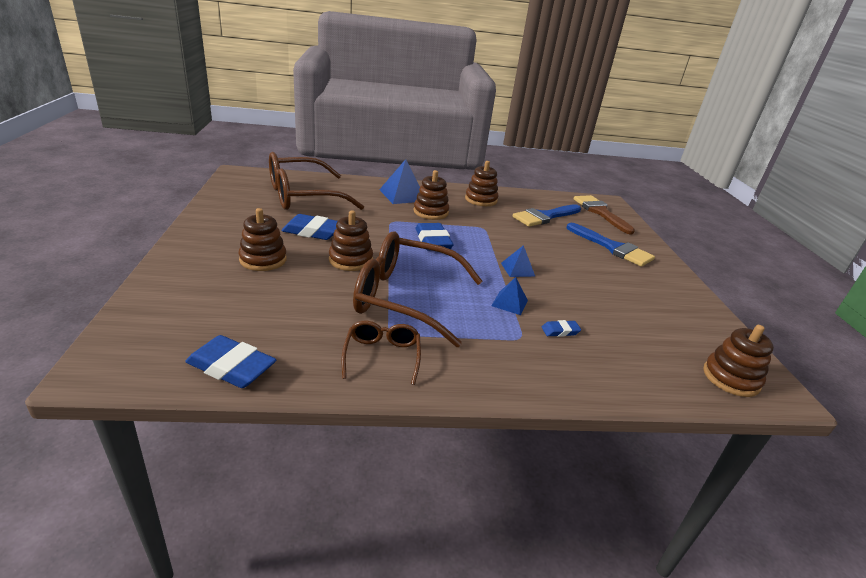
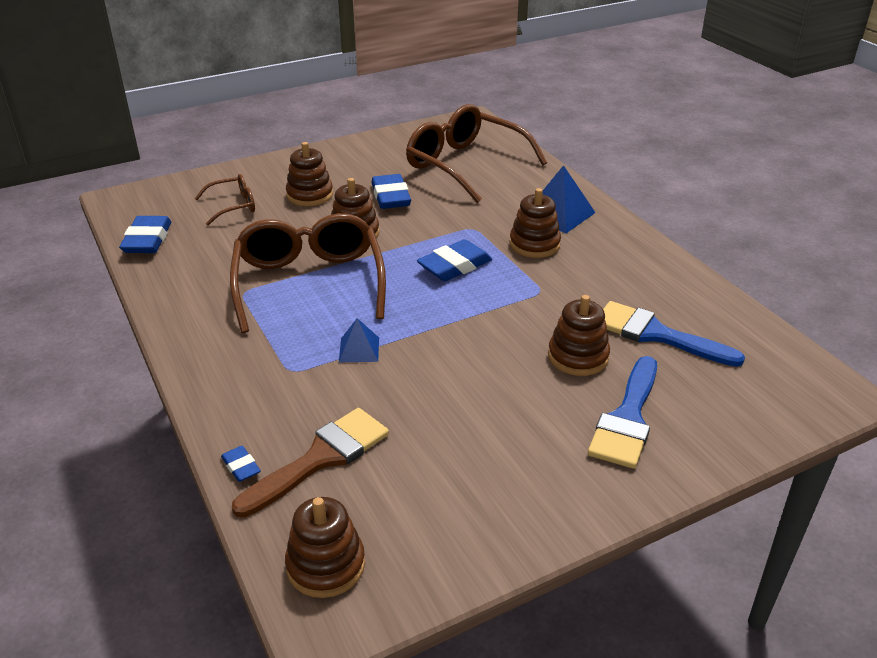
camera: 70 degrees right, 5 degrees up
brown glasses [341,321,421,385] -> brown glasses moved to [195,174,255,226]
brown stacking toy [465,161,498,206] -> brown stacking toy moved to [548,295,610,376]
blue pyramid [501,245,535,277] -> none
blue eraser [542,320,581,337] -> blue eraser moved to [221,446,261,482]
brown brush [574,195,635,235] -> brown brush moved to [232,408,389,518]

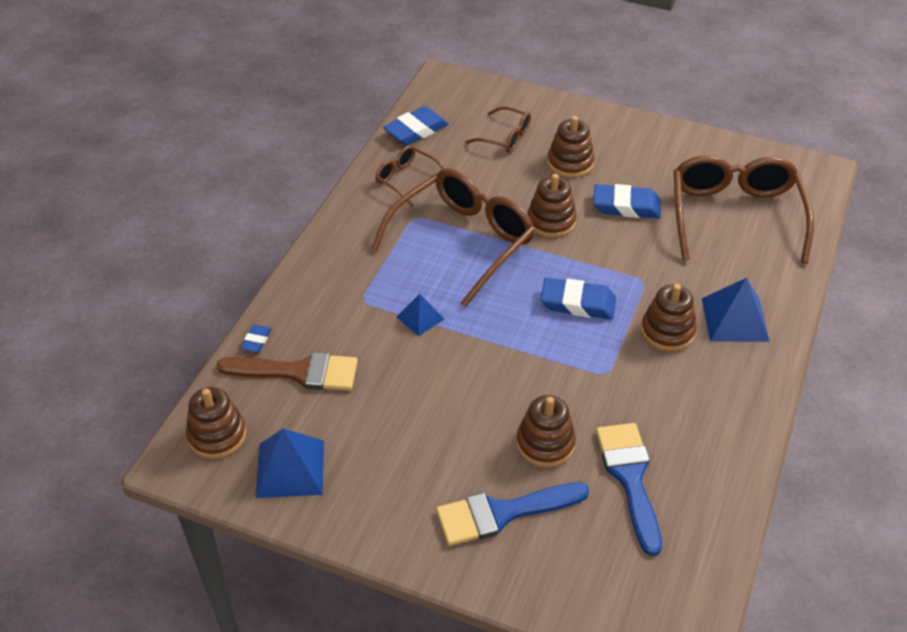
camera: 50 degrees right, 10 degrees up
blue eraser [371,174,411,209] -> blue eraser turned 60 degrees clockwise [593,184,661,219]
none -> blue pyramid [256,428,324,498]
none -> brown glasses [375,145,445,207]

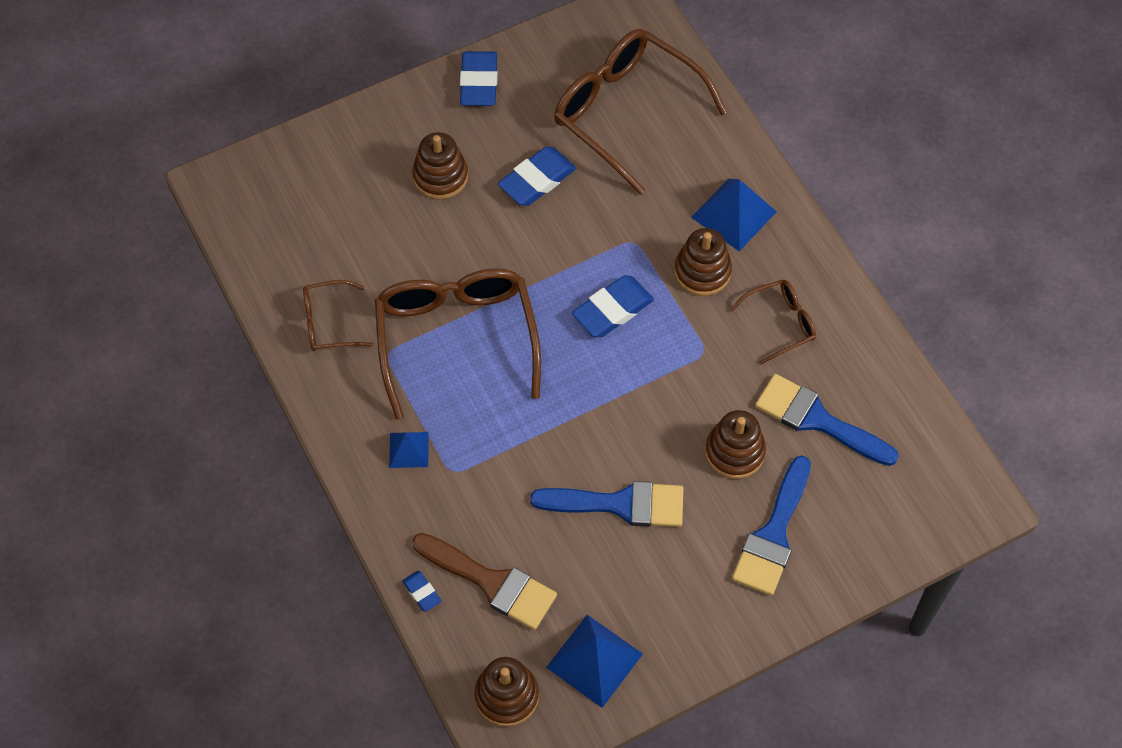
camera: 50 degrees left, 15 degrees up
brown brush [217,352,358,391] -> brown brush turned 75 degrees clockwise [412,533,557,630]
blue eraser [383,106,448,145] -> blue eraser moved to [460,51,498,106]
blue pyramid [397,294,444,336] -> blue pyramid moved to [389,432,429,468]
brown glasses [466,106,531,153] -> brown glasses moved to [730,279,816,365]
brown stacking toy [527,174,577,238] -> none
none -> blue brush [530,481,684,527]

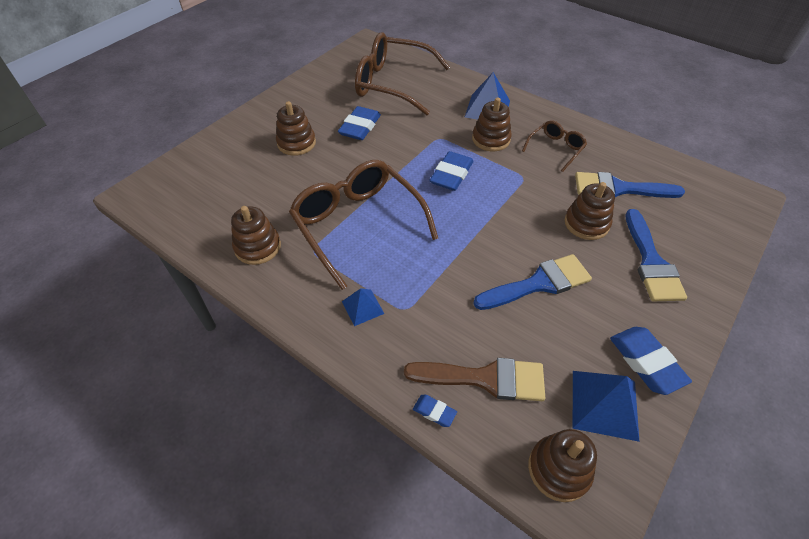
camera: 25 degrees left, 10 degrees down
brown glasses [303,280,373,351] -> brown stacking toy [231,206,281,265]
blue eraser [460,51,498,106] -> blue eraser moved to [610,327,692,395]

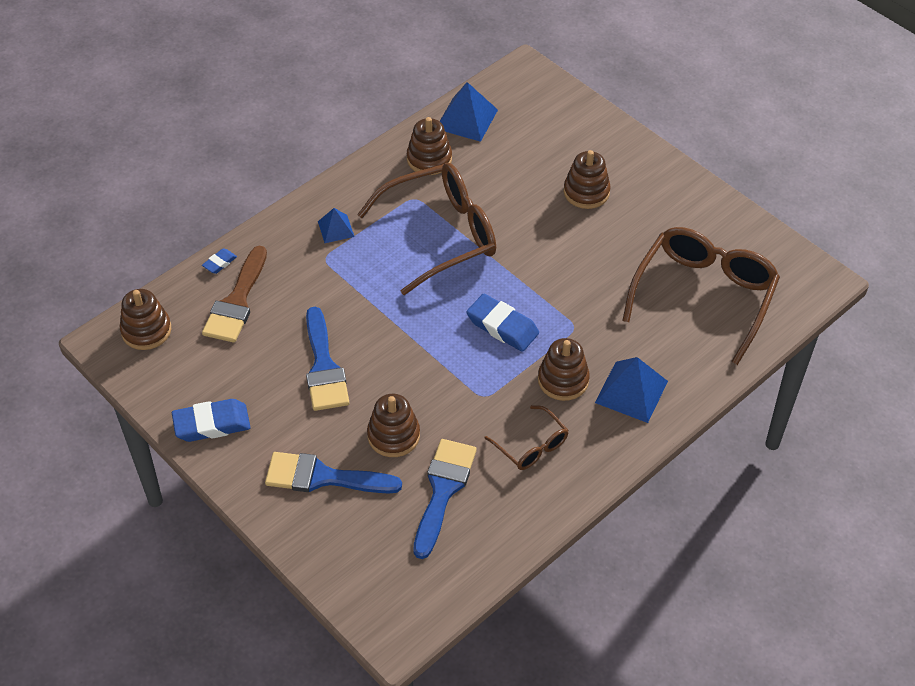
camera: 100 degrees right, 0 degrees up
blue eraser [338,106,381,140] -> none
blue pyramid [573,371,640,442] -> blue pyramid moved to [440,82,498,142]

